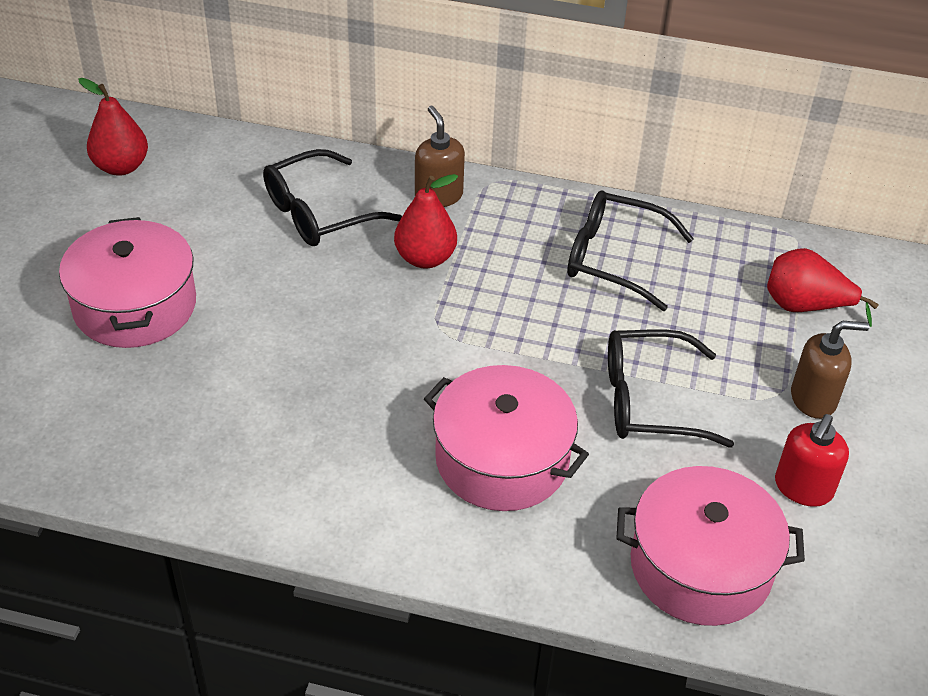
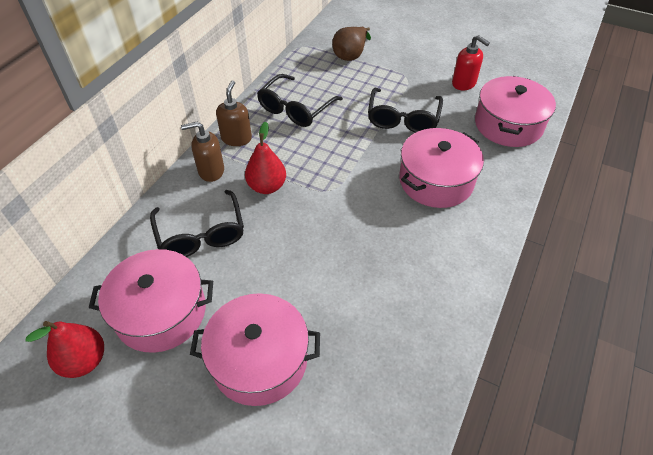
camera: 75 degrees left, 5 degrees up
red pear [767,248,879,327] -> brown pear [332,27,371,61]
brown soap dispenser [791,321,870,419] -> brown soap dispenser moved to [216,80,252,146]
none -> pink pot [89,249,213,353]

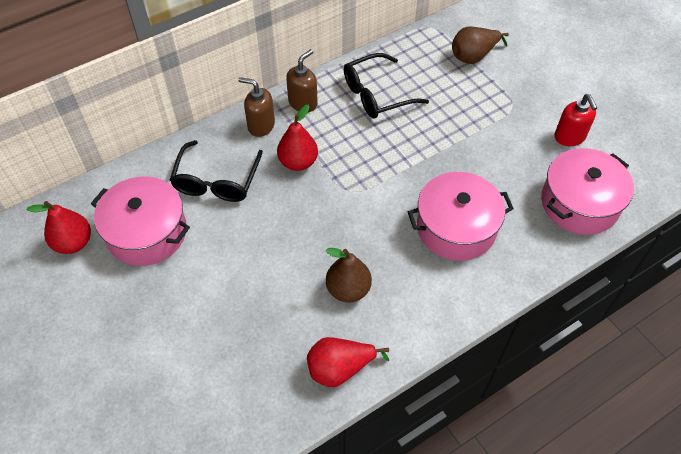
camera: 30 degrees right, 5 degrees up
pink pot [190,293,320,406] -> none
black glasses [368,88,443,133] -> none
none -> red pear [307,337,389,387]
none -> brown pear [325,248,372,302]

